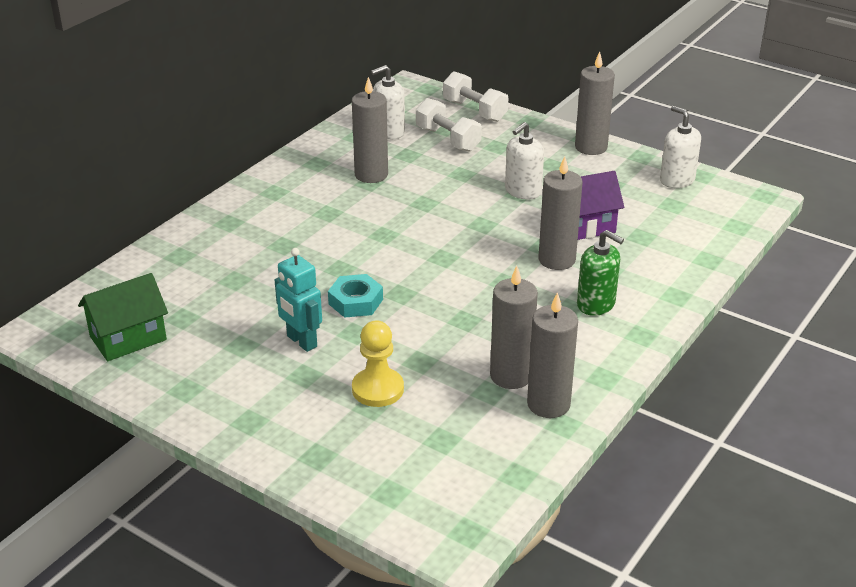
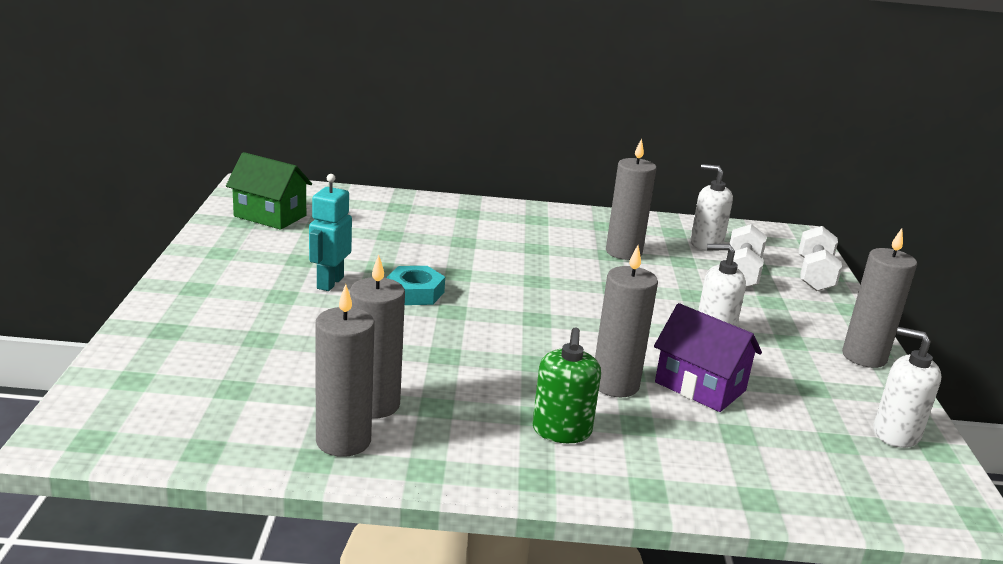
camera: 55 degrees right, 10 degrees down
yellow pawn [352,321,404,407] -> none
white soap dispenser [660,106,701,188] -> white soap dispenser turned 75 degrees counterclockwise [873,327,941,448]

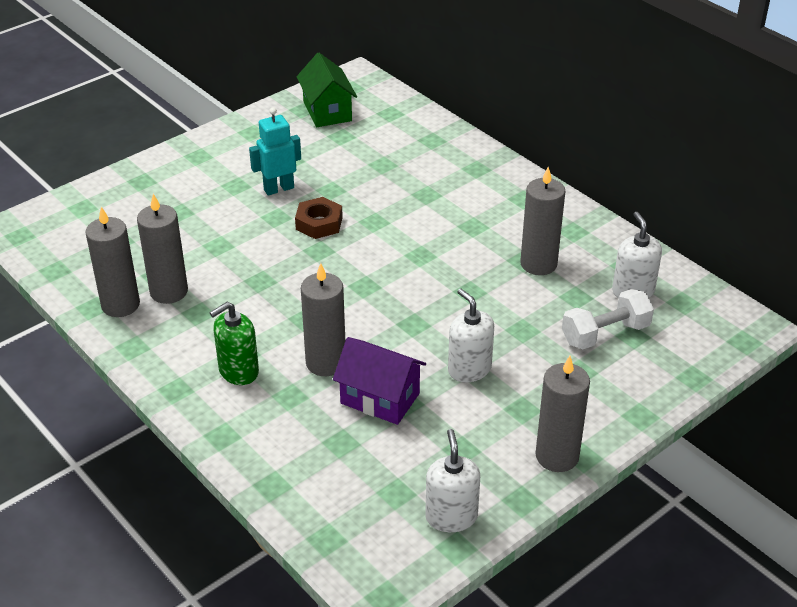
camera: 50 degrees right, 15 degrees up
turquoise nut [386,266,445,305] -> brown nut [295,197,343,239]
purple house [654,303,762,412] -> purple house turned 60 degrees counterclockwise [333,337,426,425]
white dumbbell [799,226,842,291] -> none

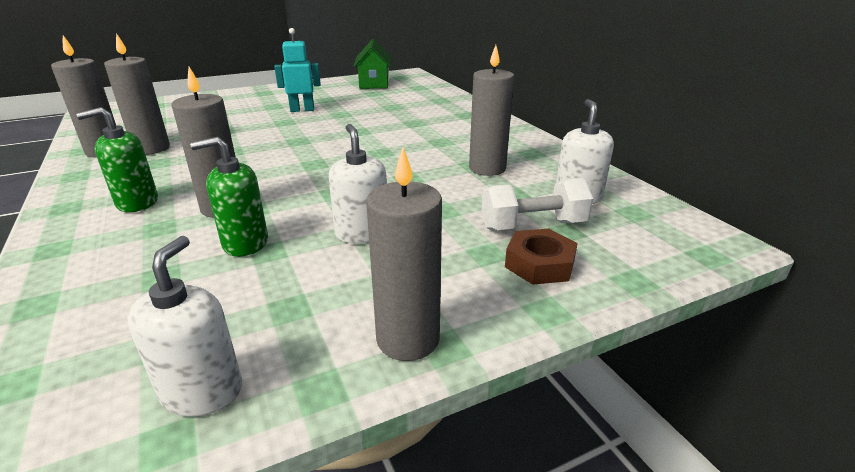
camera: 15 degrees right, 10 degrees down
brown nut [295,197,343,239] -> brown nut moved to [505,229,578,285]
purple house [333,337,426,425] -> green soap dispenser [190,137,268,257]

